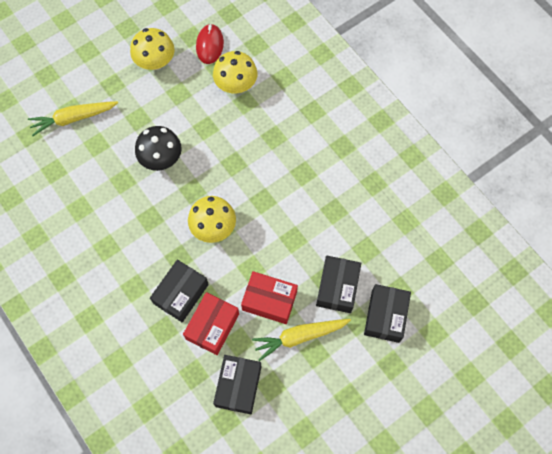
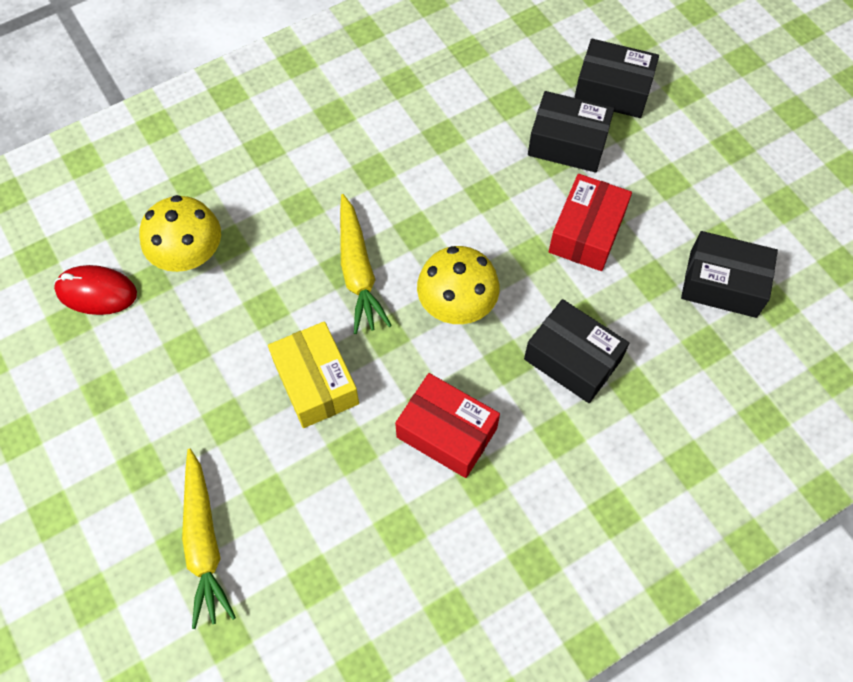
camera: 85 degrees left, 5 degrees down
yellow mushroom [130,28,175,70] -> none
black mushroom [135,126,182,171] -> yellow box [268,321,359,428]
red box [183,292,239,355] -> red box moved to [395,373,500,478]
yellow carrot [252,319,351,361] -> yellow carrot moved to [340,194,392,334]

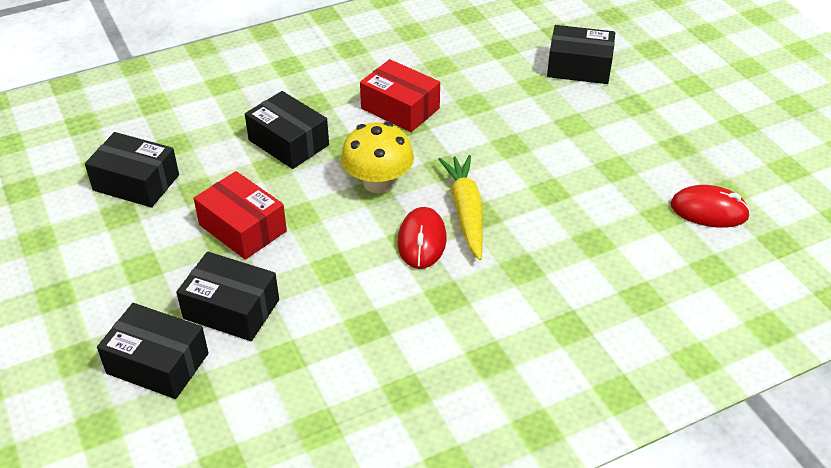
camera: 175 degrees left, 20 degrees down
yellow mushroom [140,195,221,272] -> none
yellow carrot [182,449,236,629] -> black box [547,25,615,84]
yellow box [268,321,359,428] -> none
red box [549,174,632,271] -> red box turned 75 degrees counterclockwise [194,171,287,260]
none -> red mouse [397,207,447,269]

